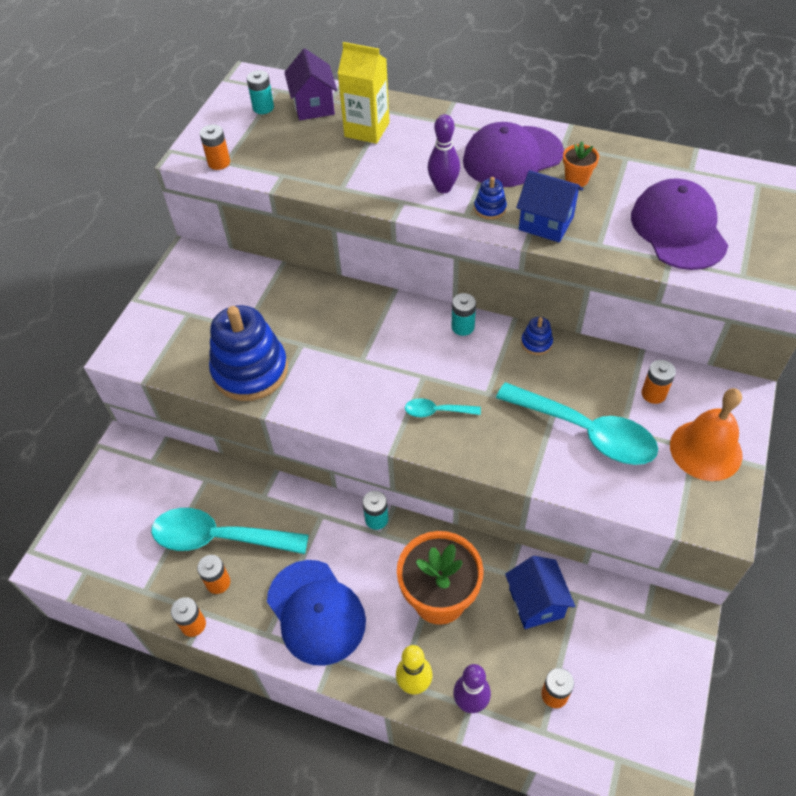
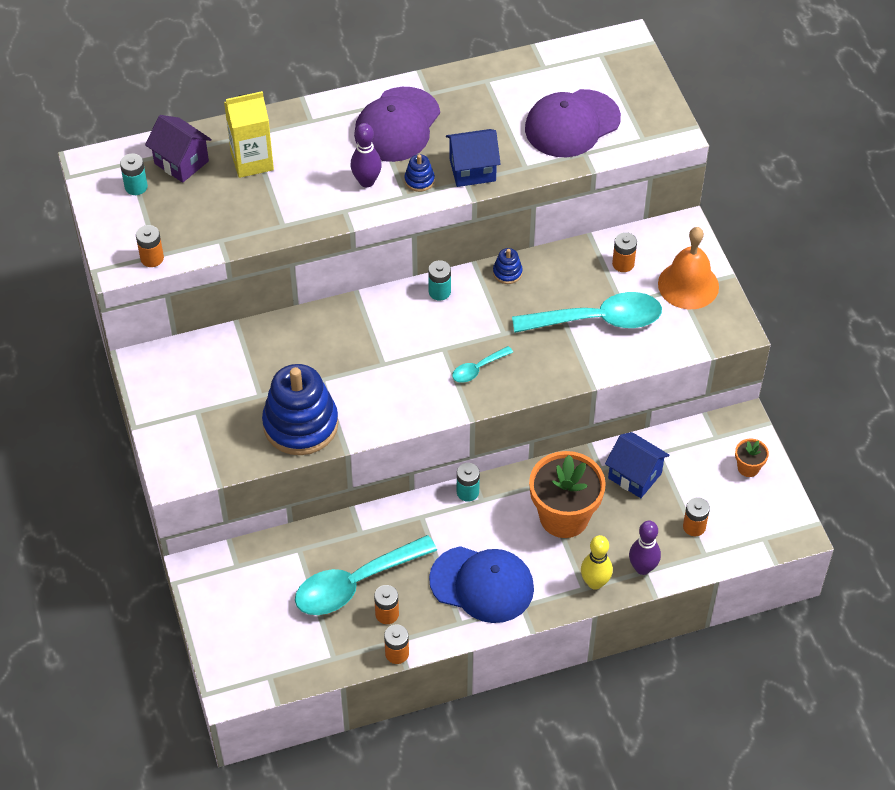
camera: 40 degrees left, 0 degrees up
orange flower pot [563,141,599,187] -> orange flower pot moved to [735,438,769,477]
purple cap [631,178,728,270] -> purple cap turned 75 degrees counterclockwise [525,89,621,157]

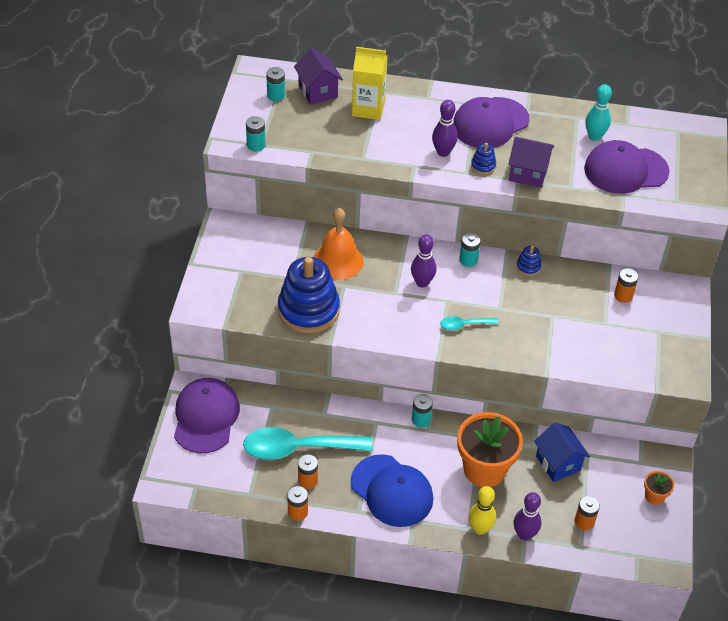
camera: 25 degrees right, 5 degrees down
orange battery [136,225,164,267] -> turquoise battery [246,116,266,152]
blue house [446,129,501,187] -> purple house [508,137,554,188]
turquoise spoon [512,292,662,333] -> none
orange bell [658,227,719,309] -> orange bell moved to [314,208,364,280]
none -> purple cap [174,378,240,453]
none -> purple bowling pin [411,234,437,288]
none -> turquoise bowling pin [585,84,612,141]

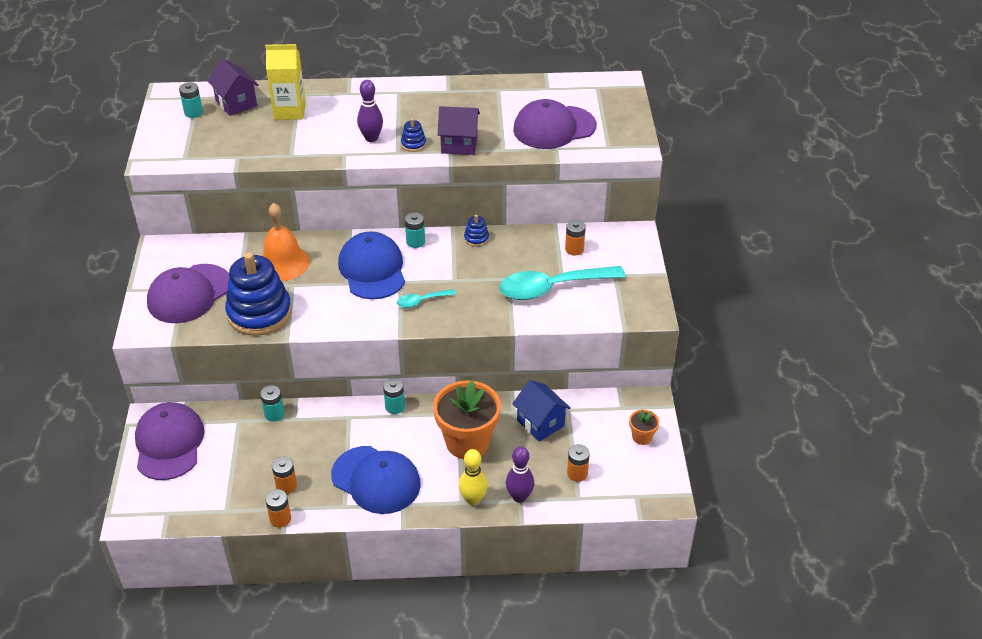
camera: 10 degrees left, 5 degrees down
turquoise spoon [243,427,372,460] -> turquoise spoon moved to [499,266,626,300]
turquoise battery [246,116,266,152] -> turquoise battery moved to [260,385,284,422]
purple bowling pin [411,234,437,288] -> blue cap [338,231,405,299]
purple cap [453,97,530,148] -> purple cap moved to [147,264,229,323]
turquoise bowling pin [585,84,612,141] -> none

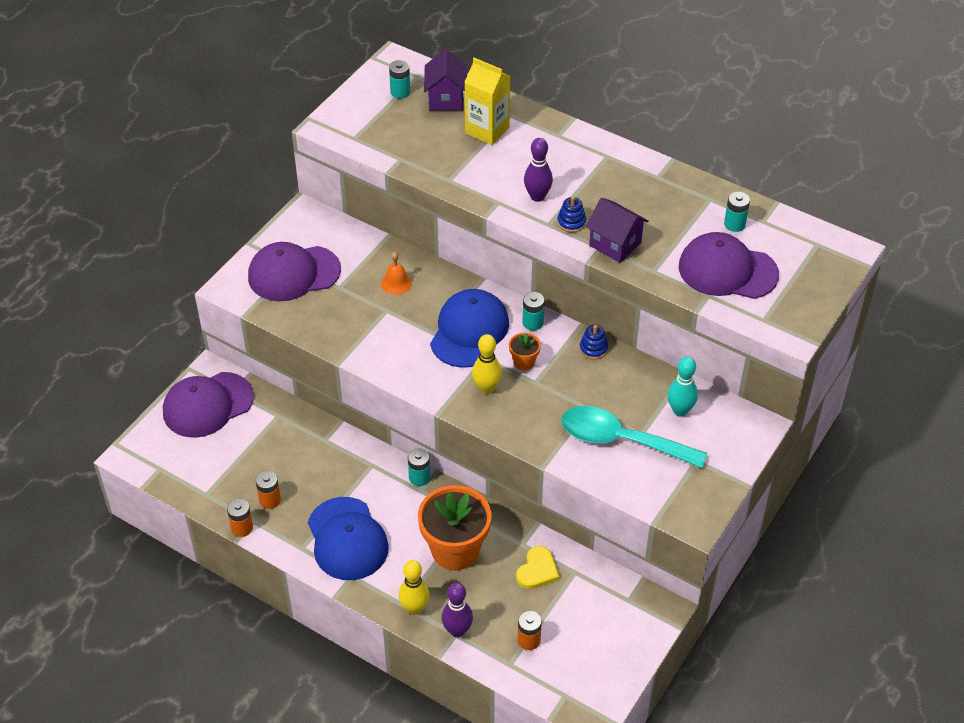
camera: 35 degrees right, 5 degrees up
purple cap [135,402,204,480] -> purple cap turned 150 degrees counterclockwise [163,372,254,438]
blue stacking toy [225,252,292,336] -> none
turquoise battery [260,385,284,422] -> turquoise battery moved to [724,192,750,232]
orange bell [261,203,310,281] -> orange bell [381,251,412,295], size x0.55
turquoise spoon [397,289,456,308] -> yellow bowling pin [472,334,502,394]
blue house [512,380,571,442] -> yellow heart [516,546,559,589]
orange battery [565,220,586,256] -> turquoise bowling pin [667,357,698,416]
orange flower pot [629,410,659,445] -> orange flower pot moved to [509,333,541,370]

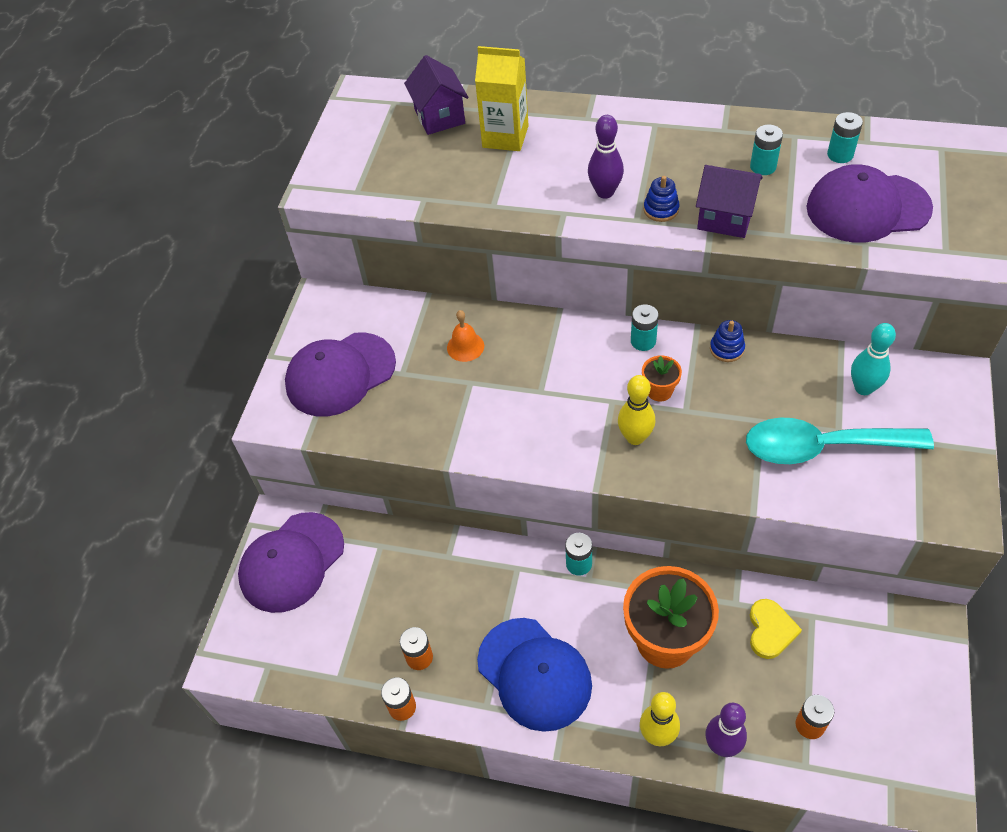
camera: 15 degrees left, 5 degrees up
turquoise battery [389,60,410,98] -> turquoise battery moved to [750,125,783,175]
blue cap [430,289,509,368] -> none

